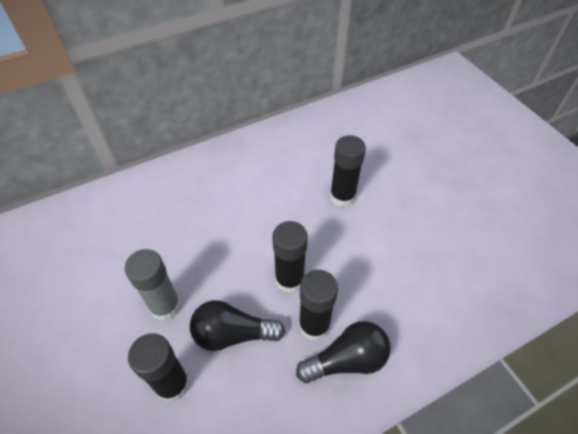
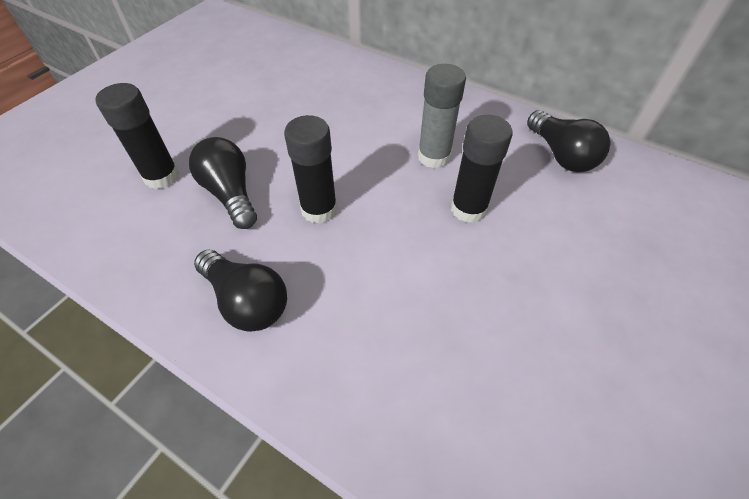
camera: 60 degrees right, 0 degrees up
grey glue stick [125,249,181,320] -> grey glue stick moved to [418,64,466,169]
black glue stick [299,270,338,341] -> none
none -> black light bulb [527,110,610,172]

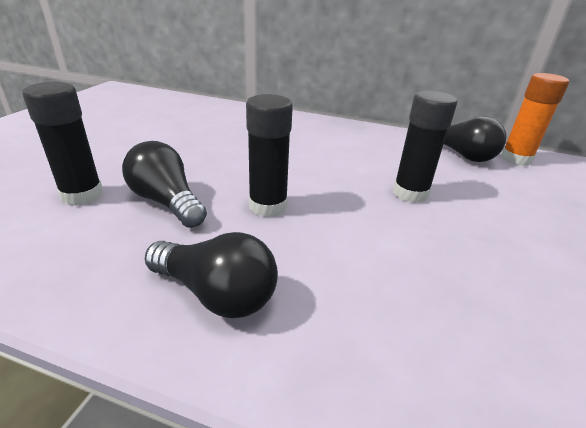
camera: 15 degrees left, 20 degrees down
grey glue stick [418,64,466,169] -> none
none -> orange glue stick [501,73,569,166]

